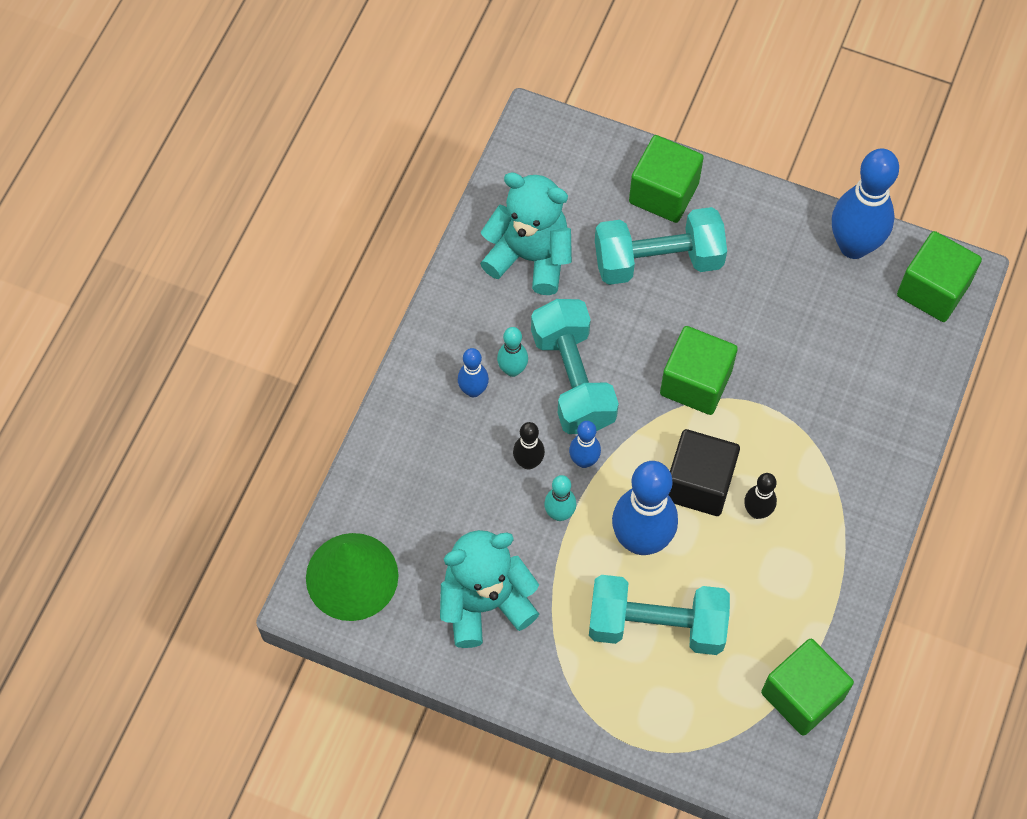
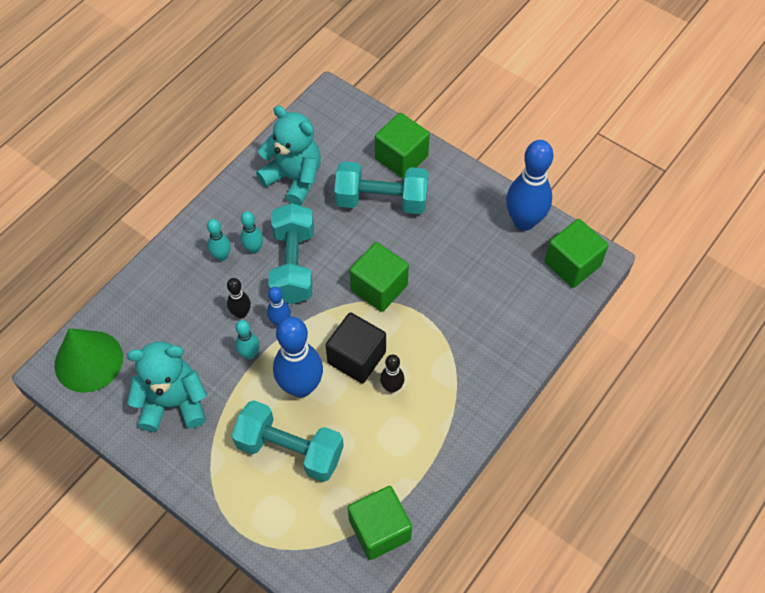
camera: 15 degrees right, 5 degrees down
blue bowling pin [458,348,489,397] -> turquoise bowling pin [207,219,231,261]

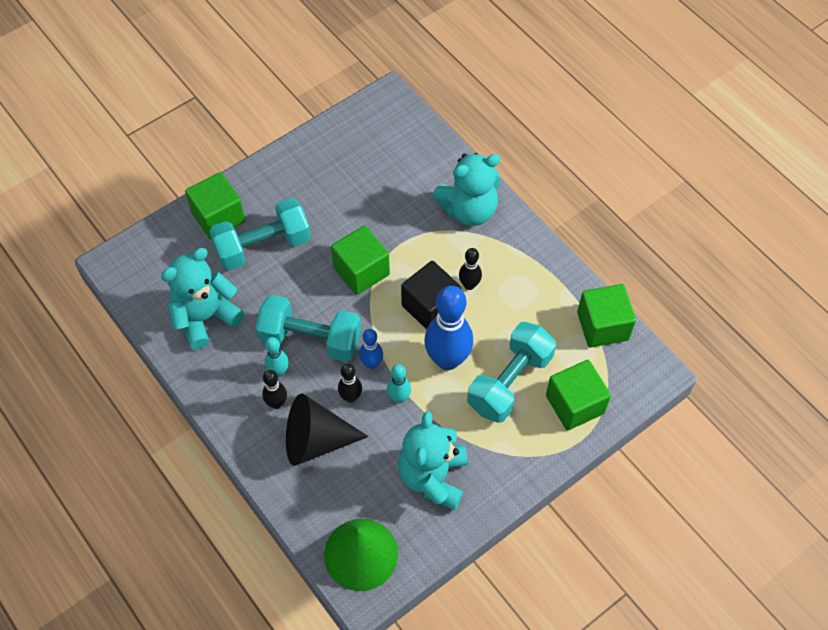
camera: 75 degrees left, 0 degrees up
turquoise bowling pin [207,219,231,261] -> black bowling pin [262,370,287,409]
turquoise dumbbell [334,161,429,214] -> turquoise dumbbell turned 45 degrees clockwise [209,198,311,270]
blue bowling pin [506,140,553,231] -> none
green cube [545,219,609,288] -> green cube moved to [546,360,611,430]
none -> black cone [286,394,369,466]
none -> turquoise teddy bear [433,153,501,226]

